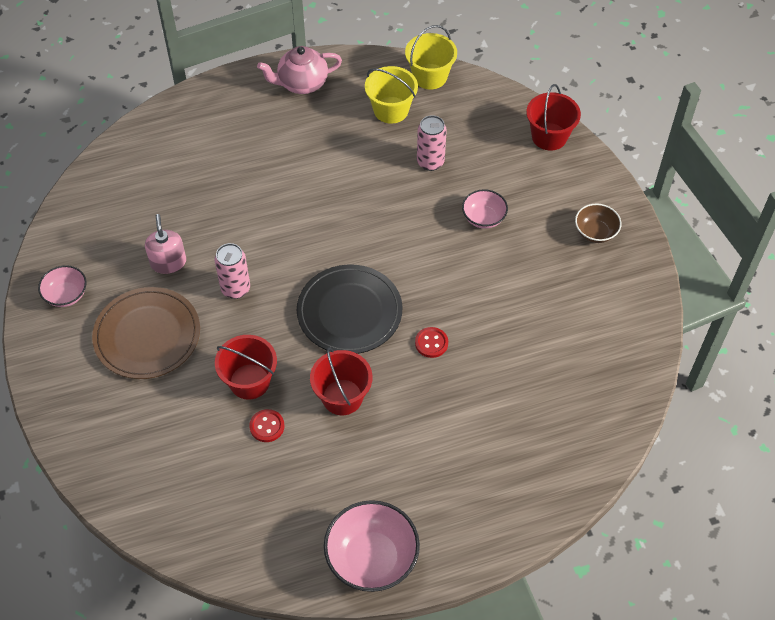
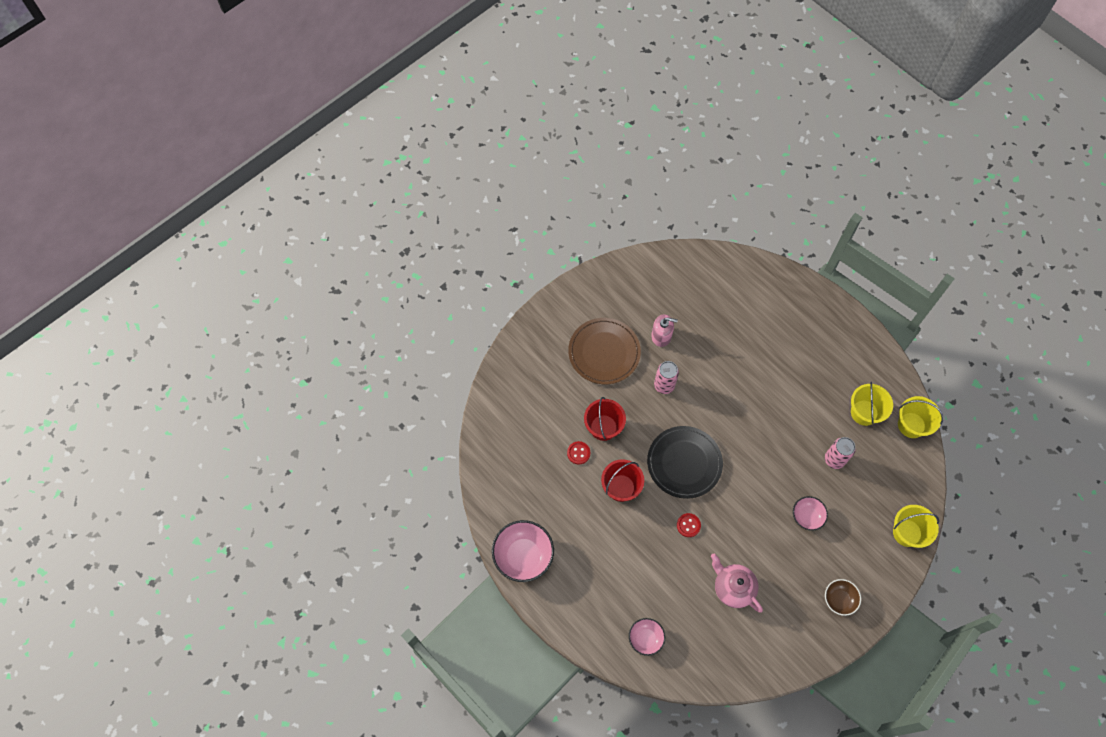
camera: 65 degrees right, 10 degrees up
pink bowl [38,265,87,307] -> pink bowl moved to [629,618,665,656]
pink soap dispenser [145,214,186,274] -> pink soap dispenser turned 45 degrees clockwise [651,315,678,347]
pink teapot [257,46,342,94] -> pink teapot moved to [711,553,763,613]
red bucket [526,84,581,150] -> yellow bucket [893,505,939,548]

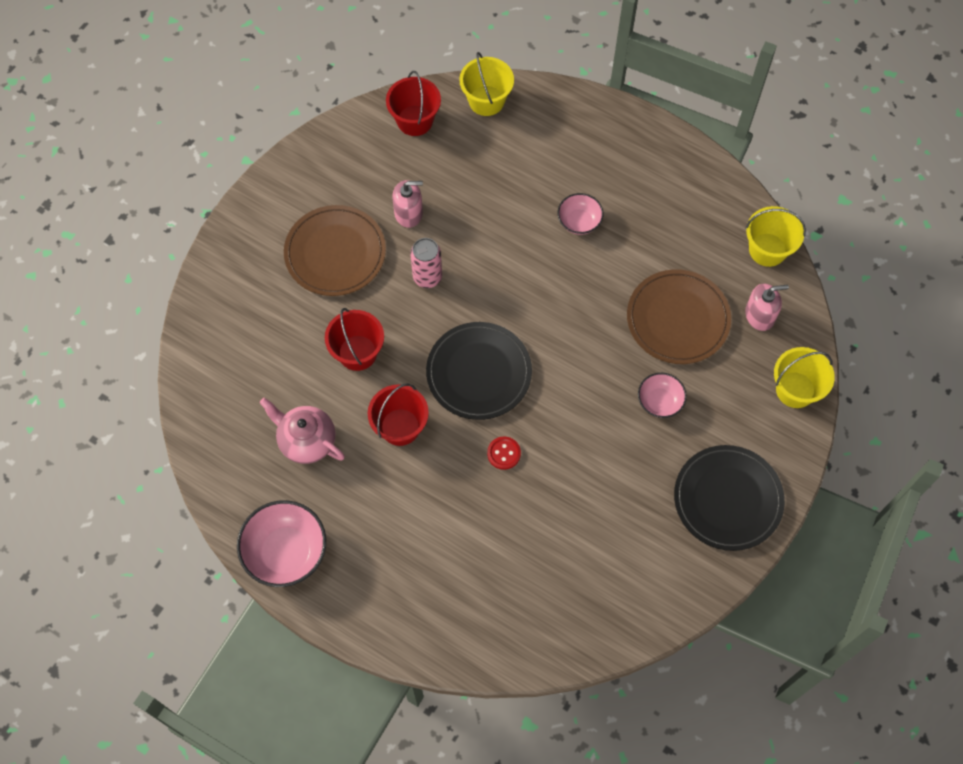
camera: 15 degrees left, 0 degrees up
red button [567,441,591,465] -> none
pink bowl [629,618,665,656] -> pink bowl moved to [558,193,604,235]
pink teapot [711,553,763,613] -> pink teapot moved to [260,398,345,464]
pink can [825,437,856,469] -> brown plate [627,269,731,364]
brown bowl [825,579,861,616] -> black plate [674,445,785,551]
yellow bucket [851,382,893,426] -> yellow bucket moved to [459,52,514,116]
none -> red bucket [386,71,441,136]
none -> pink soap dispenser [745,284,789,331]

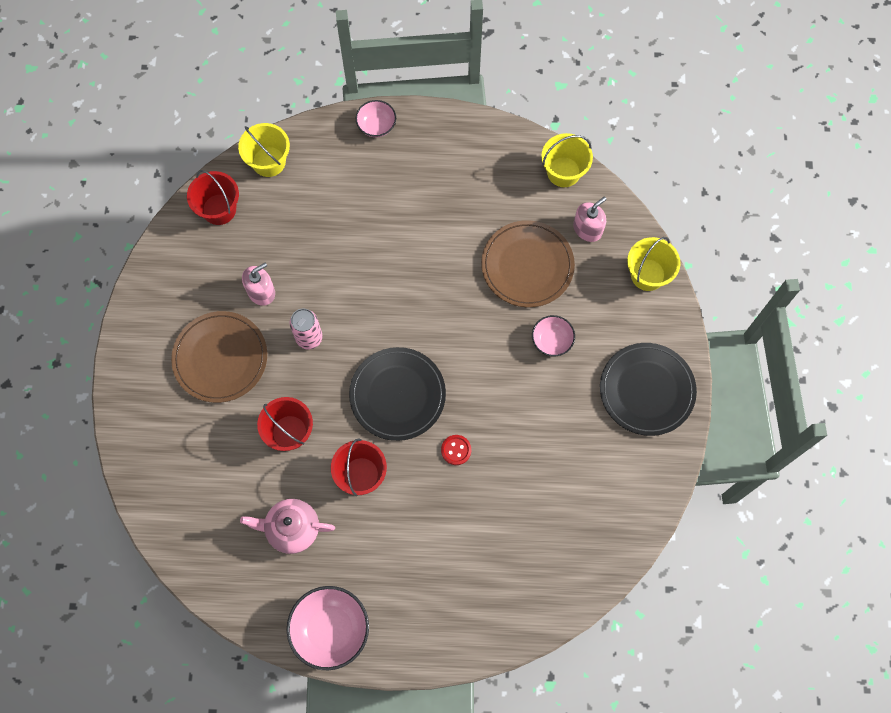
camera: 30 degrees left, 5 degrees up
pink bowl [558,193,604,235] -> pink bowl moved to [356,100,396,137]

